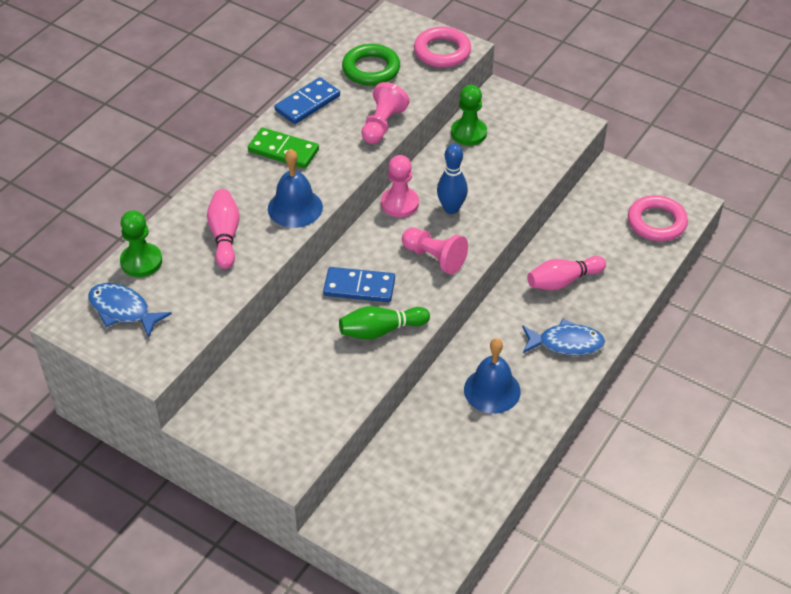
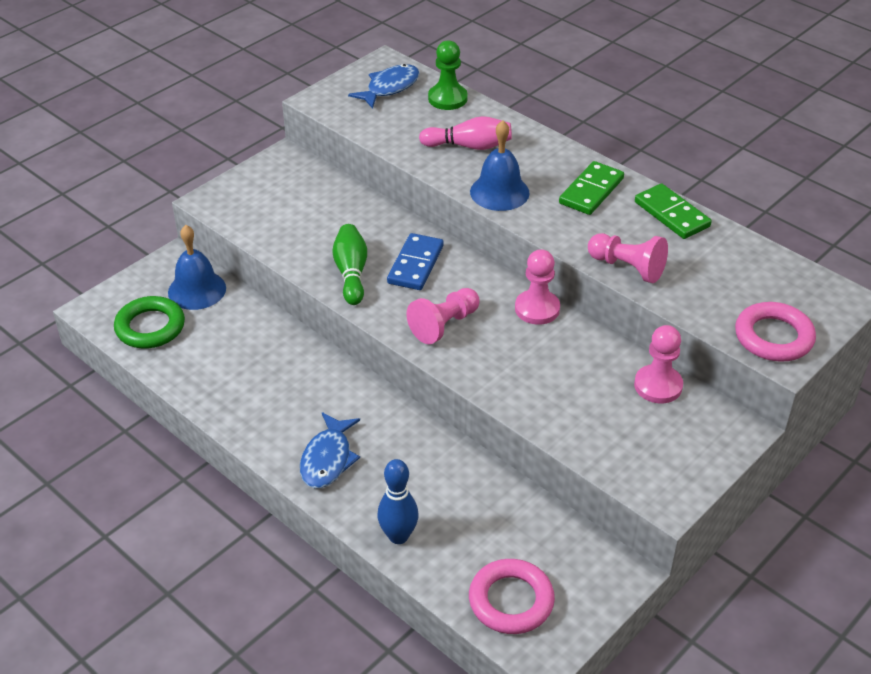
camera: 100 degrees right, 5 degrees down
blue domino [274,77,340,124] -> green domino [635,183,712,239]
green ring [342,44,400,86] -> green ring moved to [114,296,185,348]
blue bowling pin [437,144,468,214] -> blue bowling pin moved to [377,459,419,544]
green pawn [451,85,487,146] -> pink pawn [634,325,683,403]
blue bell [464,338,521,414] -> blue bell moved to [168,225,226,310]
pink bowling pin [527,256,606,290] -> none

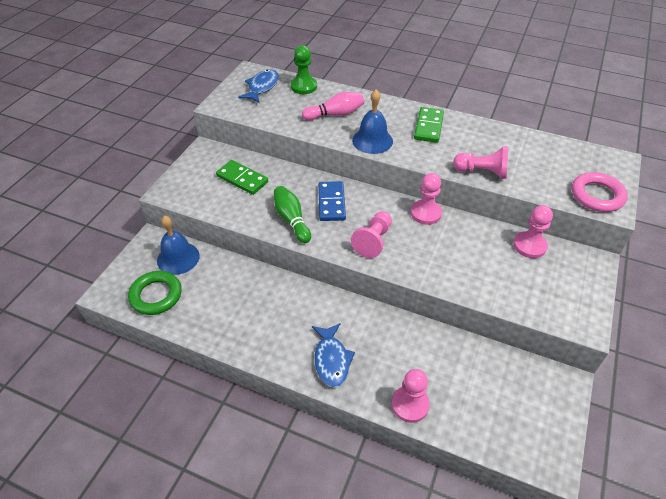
camera: 20 degrees left, 5 degrees up
blue bowling pin [377,459,419,544] -> pink pawn [392,369,430,423]
pink ring [469,559,555,634] -> none
green domino [635,183,712,239] -> green domino moved to [216,160,268,195]

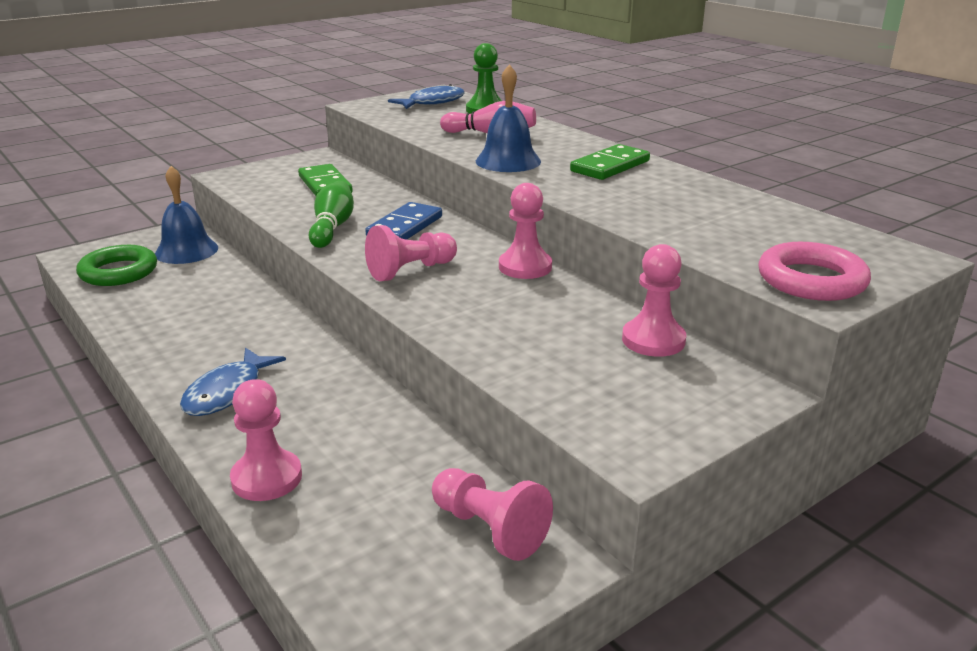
camera: 30 degrees right, 20 degrees down
pink pawn [453,146,508,179] -> pink pawn moved to [432,468,553,561]

